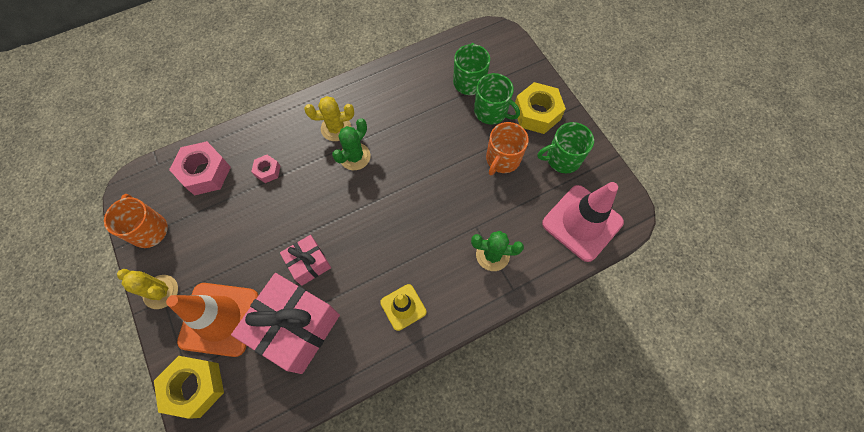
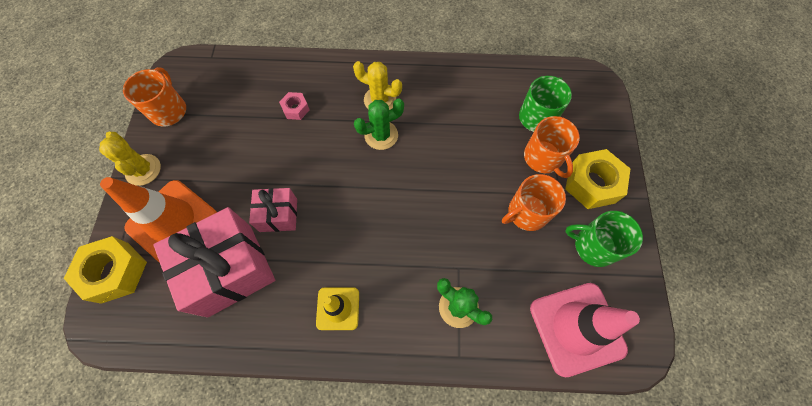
camera: 30 degrees right, 0 degrees up
pink nut [169,141,231,196] -> none
green mug [474,73,520,124] -> orange mug [524,116,580,178]

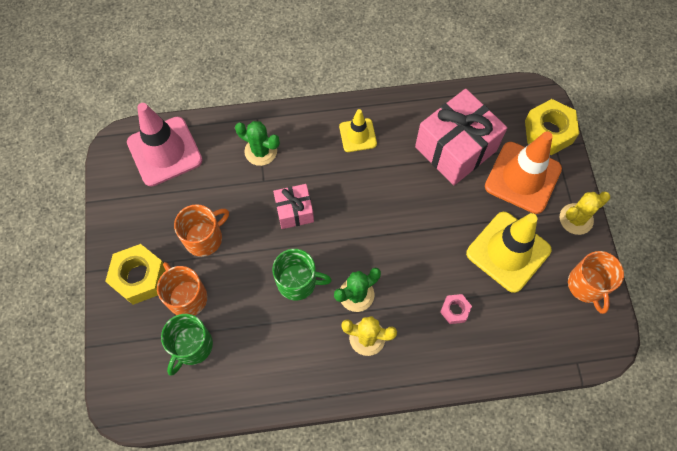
camera: 170 degrees right, 0 degrees up
yellow cactus [99,132,161,186] -> yellow cactus turned 75 degrees counterclockwise [560,192,610,235]
pink gift [249,188,297,232] -> pink gift moved to [273,184,314,229]
green mug [565,211,643,267] -> green mug moved to [272,249,332,301]
none -> yellow traffic cone [466,212,551,293]

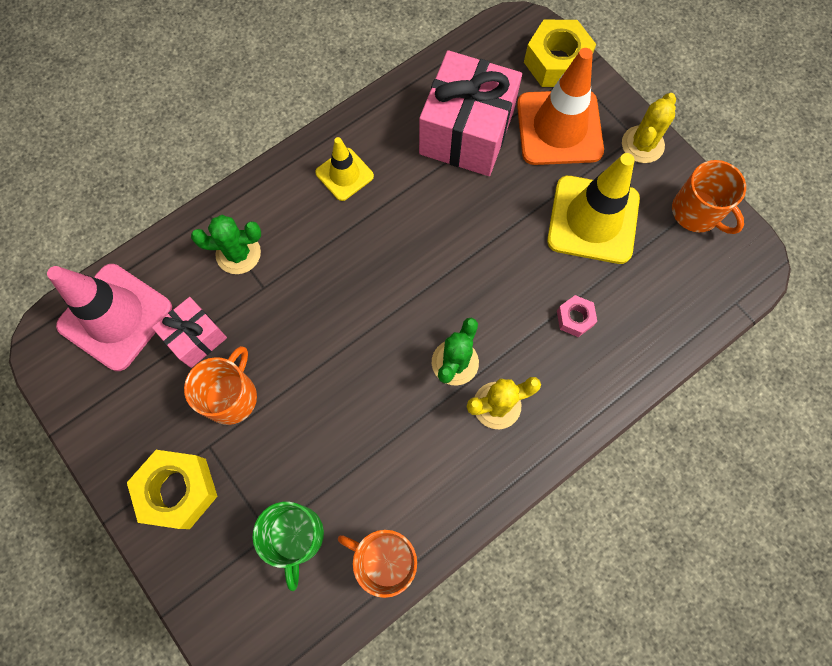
camera: 30 degrees left, 5 degrees up
orange mug [157,262,207,316] -> orange mug moved to [338,530,417,598]
green mug [272,249,332,301] -> none
pink gift [273,184,314,229] -> pink gift moved to [152,297,227,368]

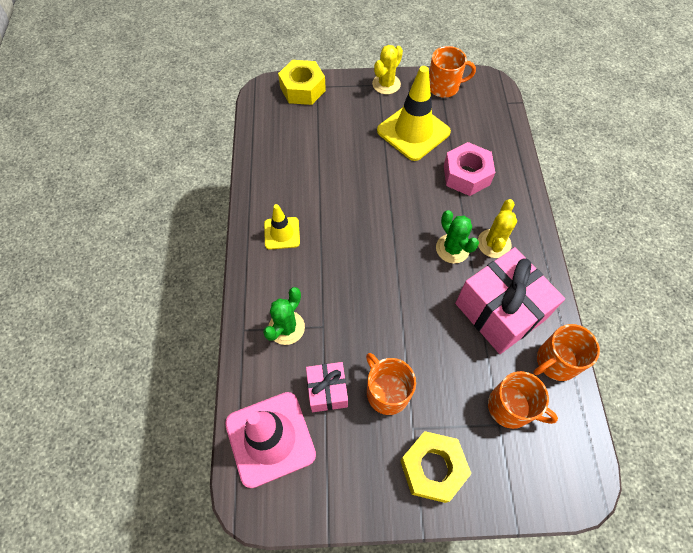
camera: 55 degrees left, 10 degrees down
green mug [253,502,324,591] -> orange mug [488,371,558,429]
pink gift [419,50,522,176] -> pink gift moved to [455,247,565,354]
orange traffic cone [517,48,604,165] -> none
pink nut [557,295,597,337] -> pink nut [444,142,495,196], size x1.90
yellow cactus [622,93,676,163] -> yellow cactus turned 60 degrees clockwise [372,45,403,94]

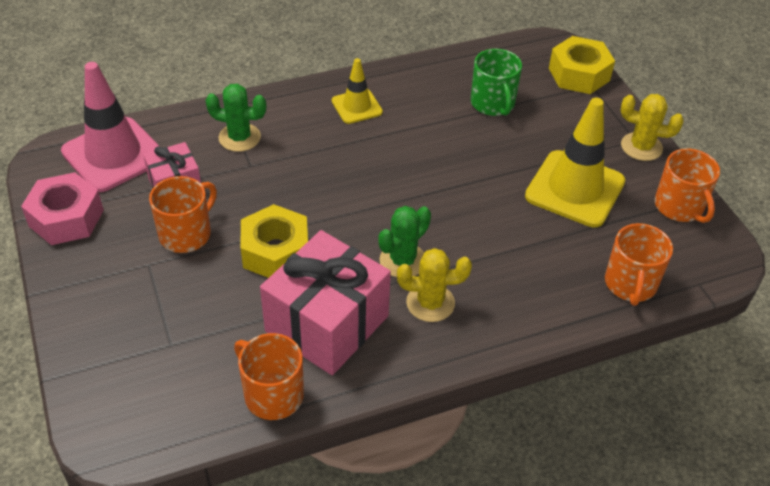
camera: 70 degrees right, 15 degrees down
yellow nut [400,431,471,503] -> yellow nut moved to [240,204,308,278]
pink nut [444,142,495,196] -> pink nut moved to [21,172,104,245]
orange mug [488,371,558,429] -> orange mug moved to [605,223,673,306]
none -> green mug [471,49,522,116]

